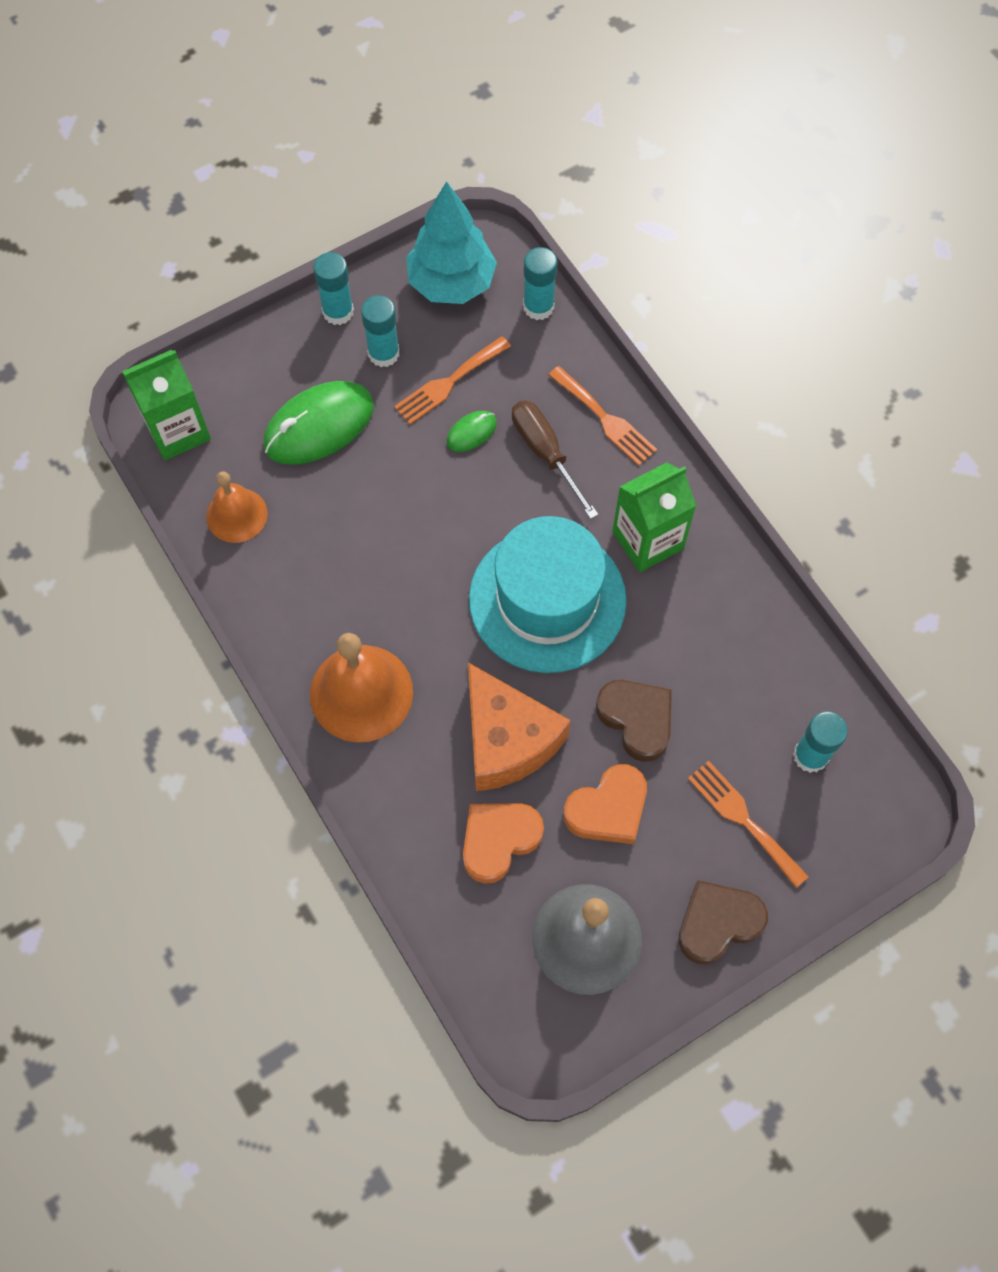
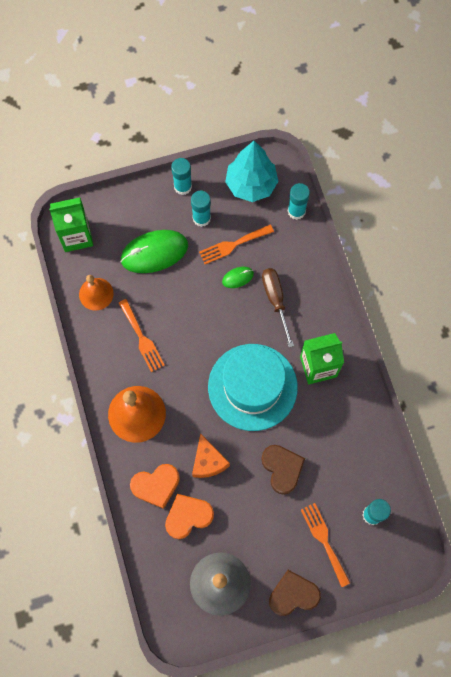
camera: 15 degrees right, 5 degrees up
orange cheese [468,662,571,791] -> orange cheese [192,434,230,478], size x0.63
orange fork [549,366,657,466] -> orange fork moved to [119,299,165,372]
orange heart [564,764,647,844] -> orange heart moved to [130,464,180,509]

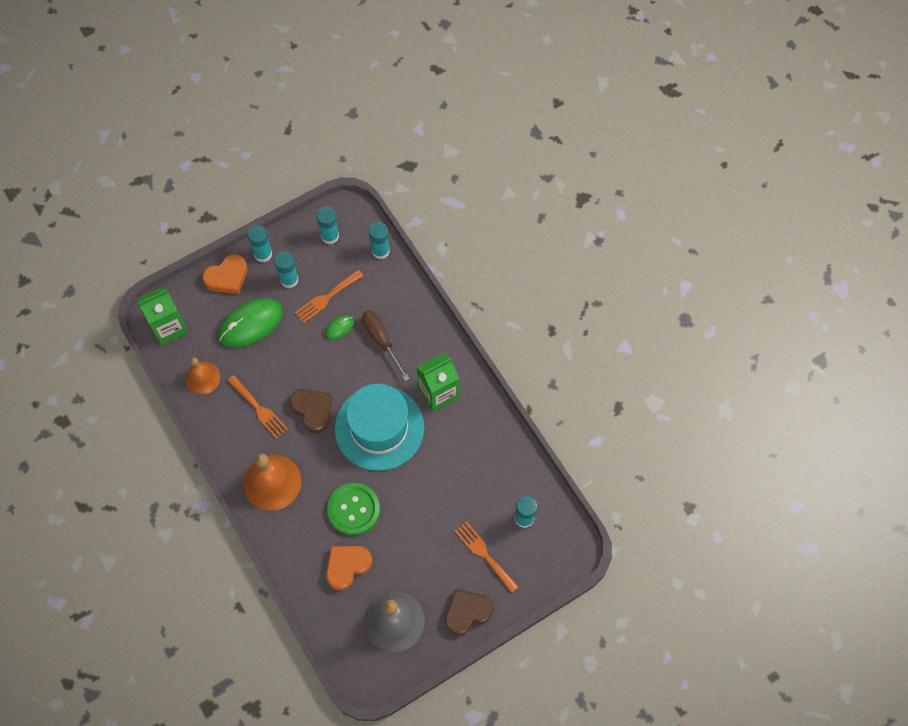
camera: 15 degrees left, 5 degrees down
orange heart [130,464,180,509] -> orange heart moved to [202,254,248,294]
orange cheese [192,434,230,478] -> green button [327,483,380,535]
turquoise tree [225,141,279,202] -> turquoise glue stick [316,207,339,244]
brown heart [261,445,305,495] -> brown heart moved to [290,389,332,434]

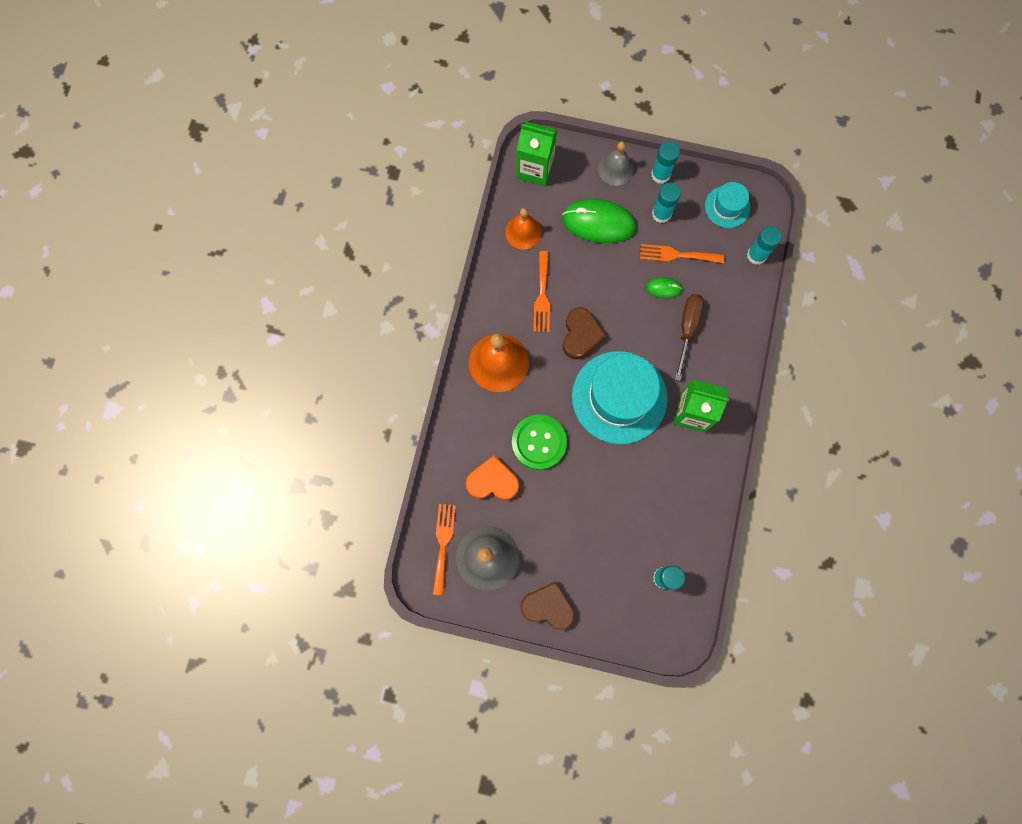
camera: 45 degrees right, 10 degrees up
orange heart [202,254,248,294] -> grey bell [598,141,634,186]
turquoise glue stick [316,207,339,244] -> turquoise hat [705,182,750,228]
orange fork [454,521,519,593] -> orange fork moved to [433,504,456,595]

